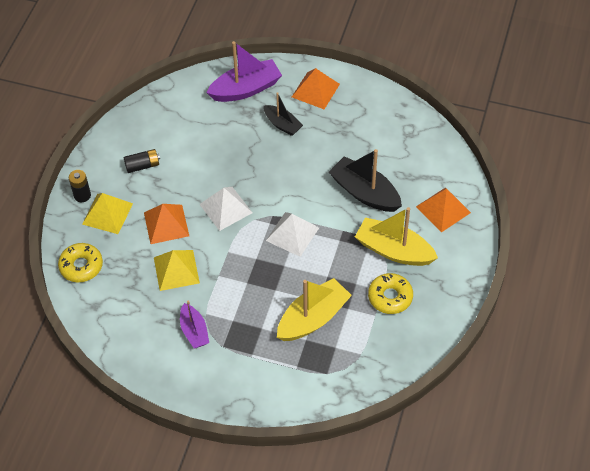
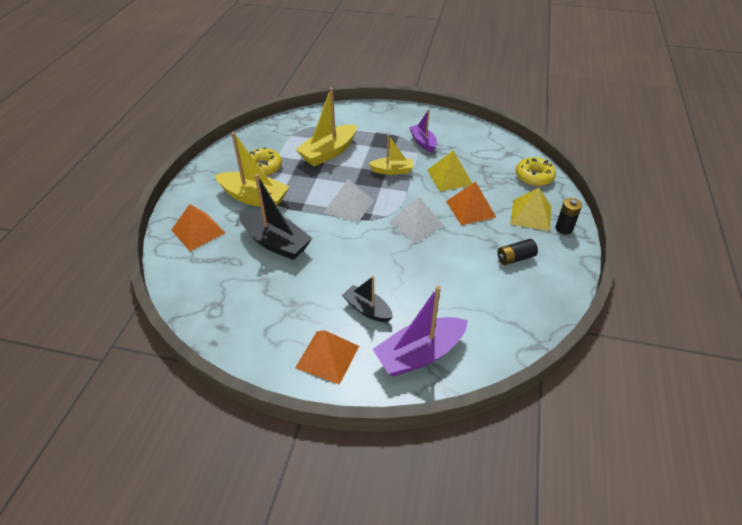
camera: 175 degrees right, 10 degrees down
none -> yellow boat [368,135,413,175]

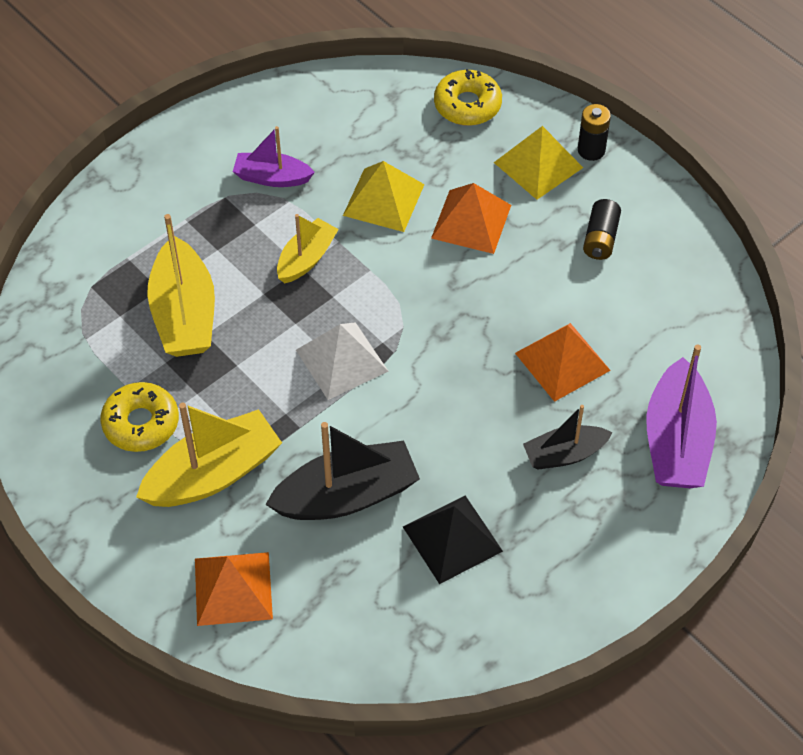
camera: 55 degrees left, 10 degrees up
orange pyramid [295,330,359,385] -> orange pyramid moved to [515,323,611,402]
white pyramid [389,197,444,243] -> none
none -> black pyramid [403,495,503,584]

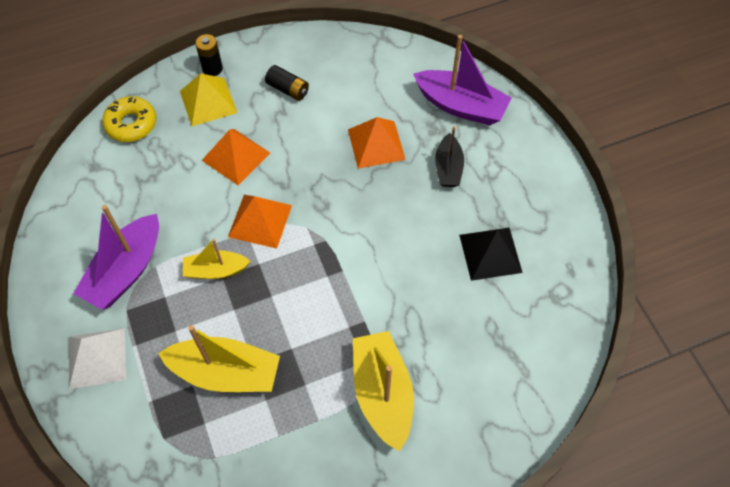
camera: 70 degrees left, 5 degrees up
yellow donut [100,382,179,452] -> none
orange pyramid [195,552,273,626] -> orange pyramid moved to [228,195,292,248]
purple boat [233,126,315,187] -> purple boat [73,205,159,310], size x1.67
black boat [265,422,420,520] -> none
yellow boat [277,214,339,283] -> yellow boat turned 60 degrees counterclockwise [183,238,251,279]
white pyramid [296,322,389,400] -> white pyramid moved to [69,328,126,389]
yellow pyramid [343,161,425,232] -> none

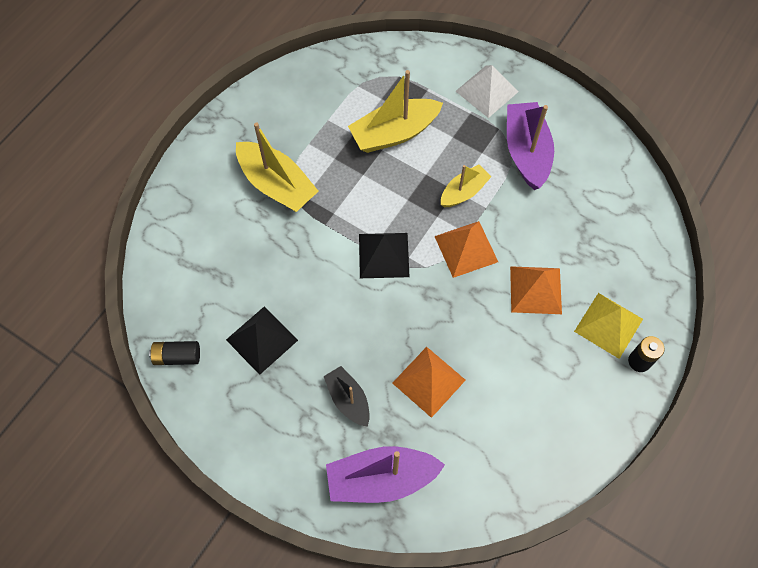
camera: 145 degrees right, 5 degrees up
yellow donut [102,96,156,142] -> none
black battery [265,65,309,101] -> black battery moved to [149,341,200,365]
none -> black pyramid [359,233,410,278]

